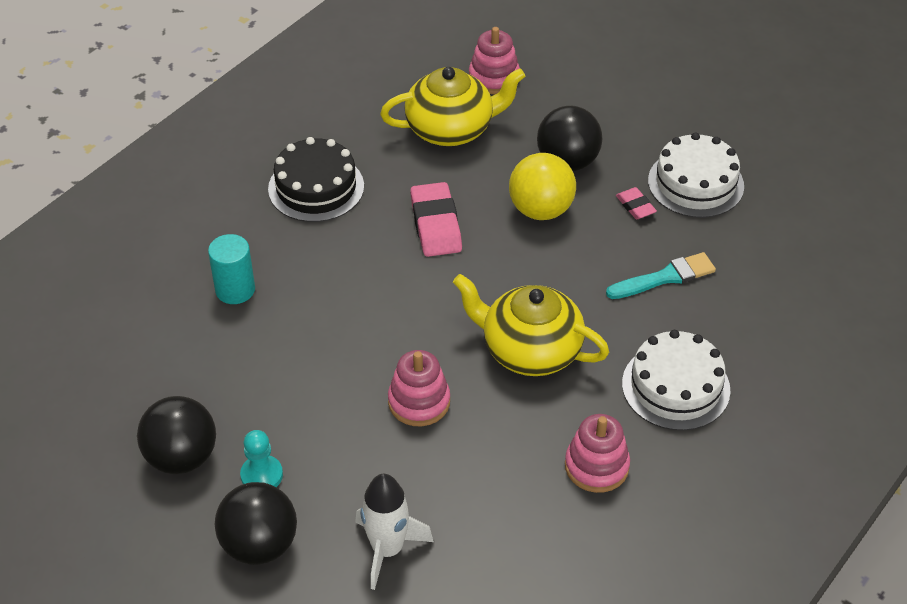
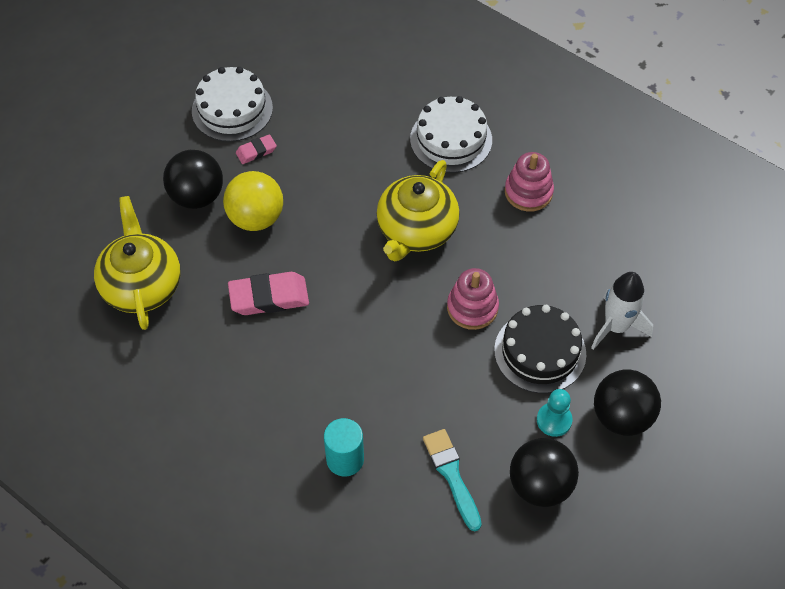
camera: 90 degrees left, 10 degrees up
black cake [268,137,364,222] -> black cake moved to [494,305,586,393]
pink stacking toy [469,27,520,94] -> none
turquoise brush [606,252,716,299] -> turquoise brush moved to [423,429,482,531]

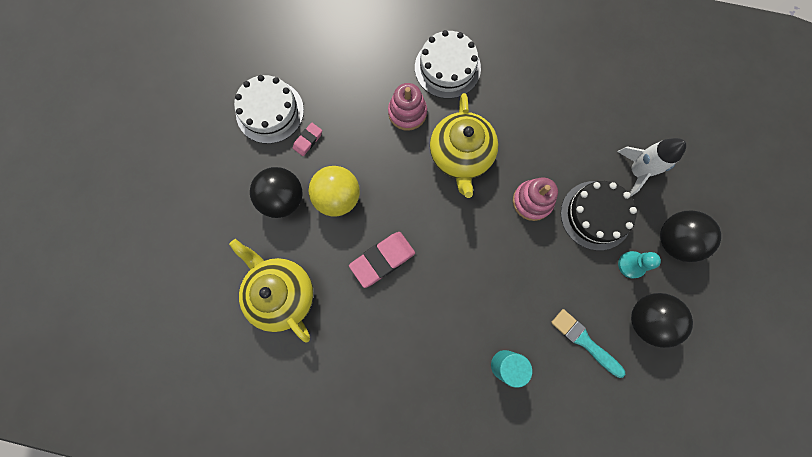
camera: 25 degrees left, 20 degrees up
pink stacking toy [505,152,554,212] -> pink stacking toy moved to [388,83,427,131]

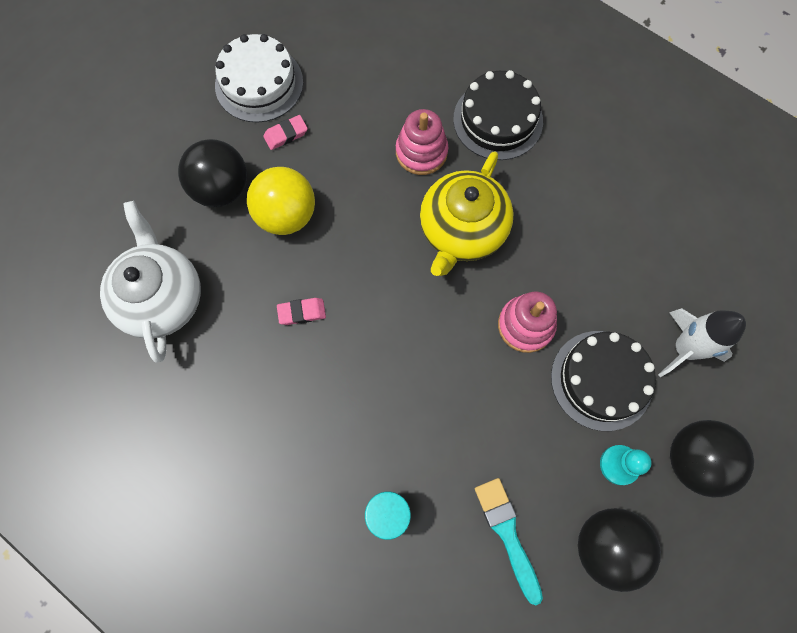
camera: 25 degrees right, 5 degrees down
yellow teapot [229,239,314,342] -> white teapot [100,201,201,363]
pink eraser [349,232,415,288] -> pink eraser [277,298,326,325], size x0.54
white cake [415,30,481,99] -> black cake [453,70,543,160]

